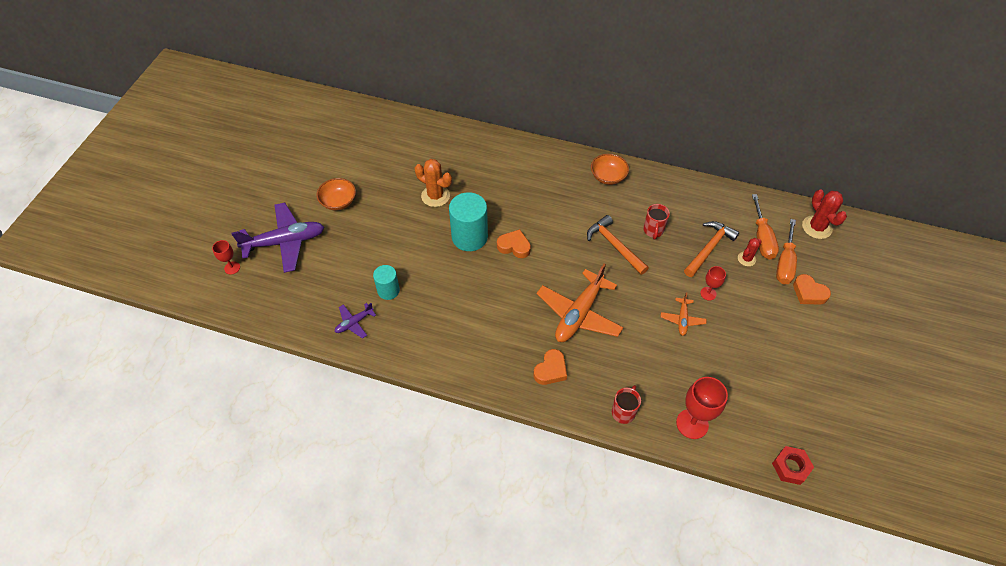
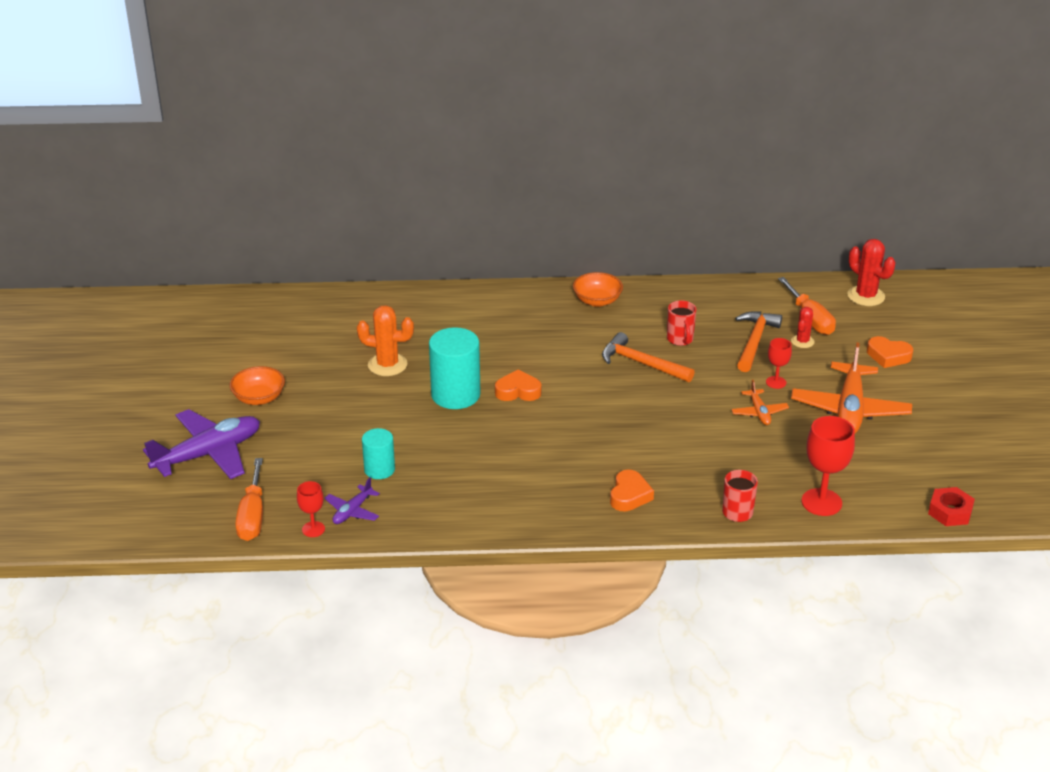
camera: 20 degrees left, 20 degrees down
red goblet [212,240,240,275] -> red goblet moved to [297,481,325,537]
orange plane [537,263,624,342] -> orange plane moved to [791,342,912,433]
orange screwdriver [776,219,797,284] -> orange screwdriver moved to [235,458,263,541]

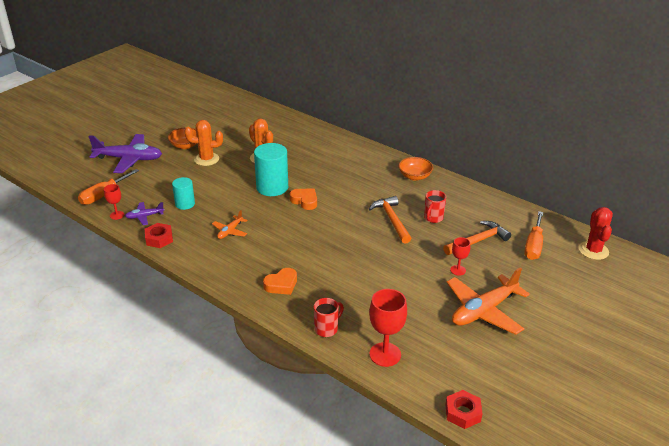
camera: 40 degrees right, 0 degrees up
orange plane [731,379,789,425] -> orange plane moved to [212,210,247,239]
red cactus [791,307,815,348] -> none
orange heart [867,336,913,368] -> none
none -> red nut [145,223,173,248]
none -> orange cactus [184,120,223,166]

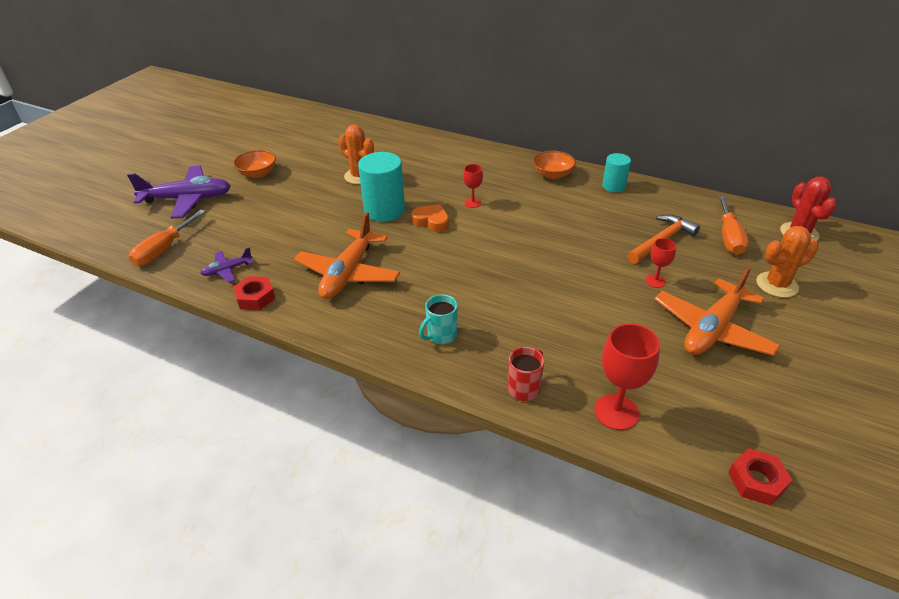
camera: 10 degrees left, 5 degrees up
red goblet [104,184,124,220] -> red goblet moved to [463,164,483,208]
turquoise cylinder [172,177,195,210] -> turquoise cylinder moved to [602,153,631,192]
orange cactus [184,120,223,166] -> orange cactus moved to [757,226,819,298]
orange plane [212,210,247,239] -> orange plane [294,212,400,299], size x2.05
orange heart [263,268,297,295] -> turquoise mug [419,294,458,344]
orange hammer [369,196,412,243] -> none
red mug [424,190,446,223] -> none

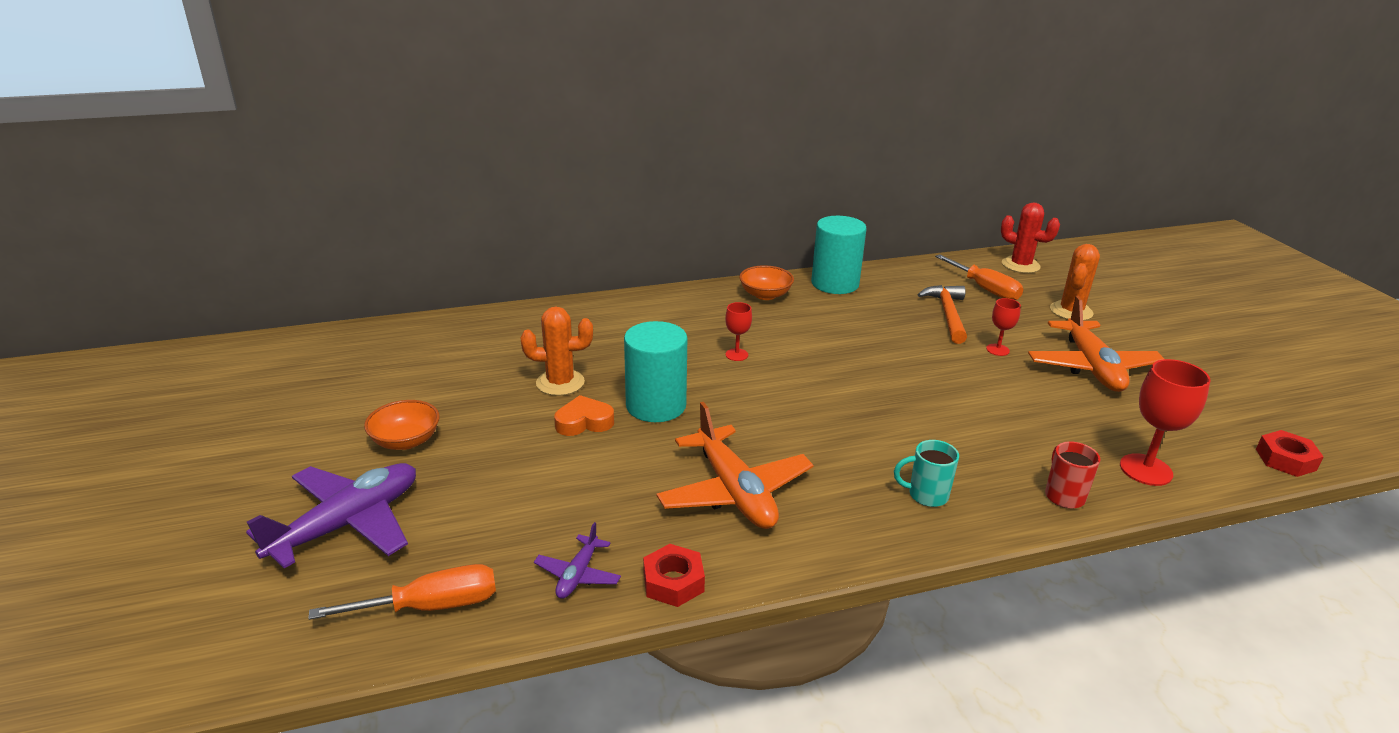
camera: 45 degrees left, 10 degrees down
orange screwdriver [128,210,206,266] -> orange screwdriver turned 90 degrees counterclockwise [308,564,496,620]
orange heart [411,204,449,232] -> orange heart moved to [554,395,614,436]
turquoise mug [419,294,458,344] -> turquoise mug turned 90 degrees clockwise [894,440,959,507]
turquoise cylinder [602,153,631,192] -> turquoise cylinder [811,216,867,294], size x1.70

